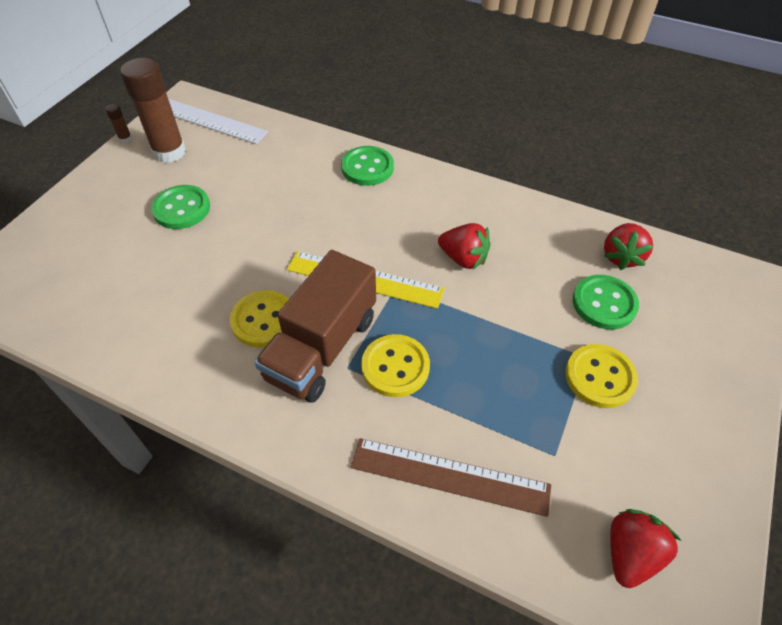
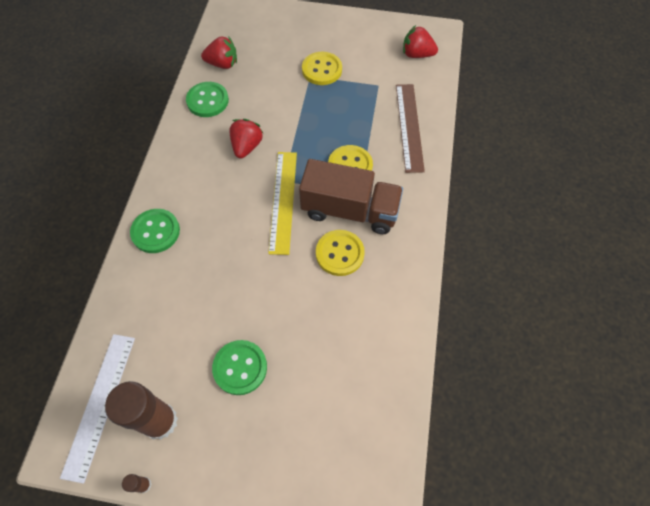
camera: 105 degrees left, 10 degrees up
green button [573,275,639,329] -> green button moved to [186,82,229,117]

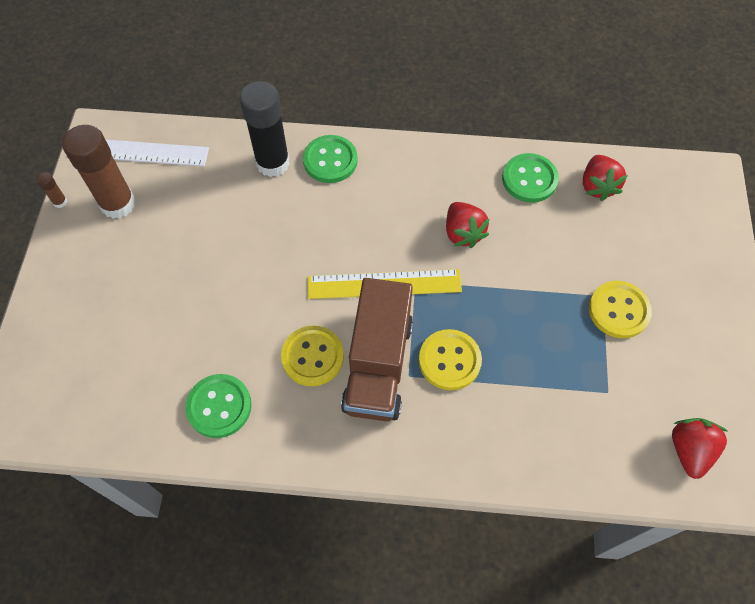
camera: 85 degrees right, 0 degrees up
green button [212,340,267,395] -> green button moved to [185,374,252,438]
red strawberry [229,119,263,158] -> red strawberry turned 60 degrees clockwise [446,202,490,248]
brown ruler [396,84,425,173] -> none
none -> black glue stick [240,81,290,177]

